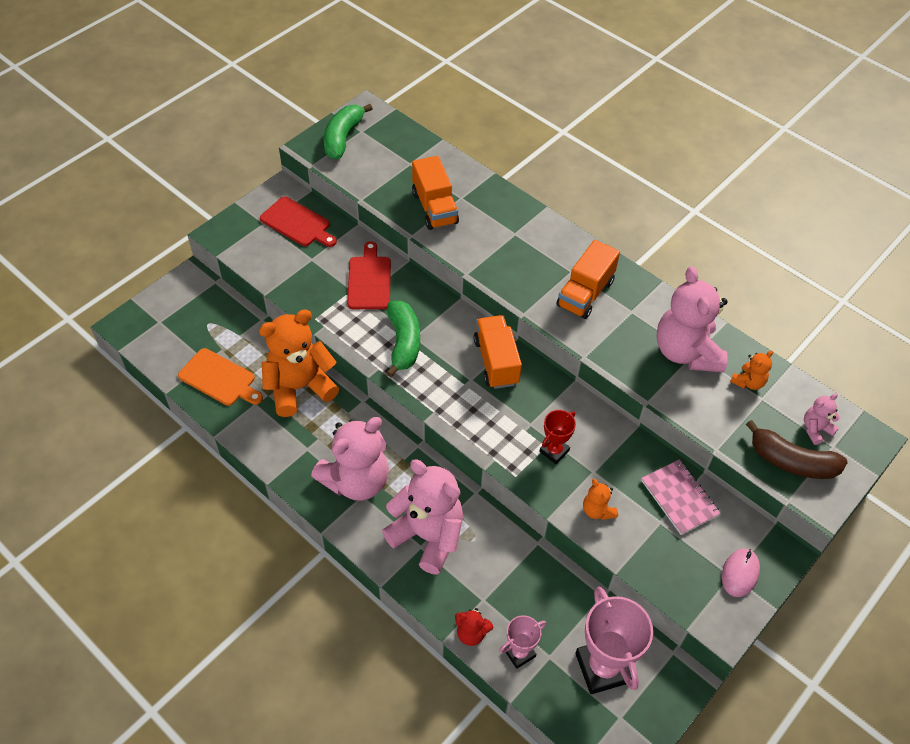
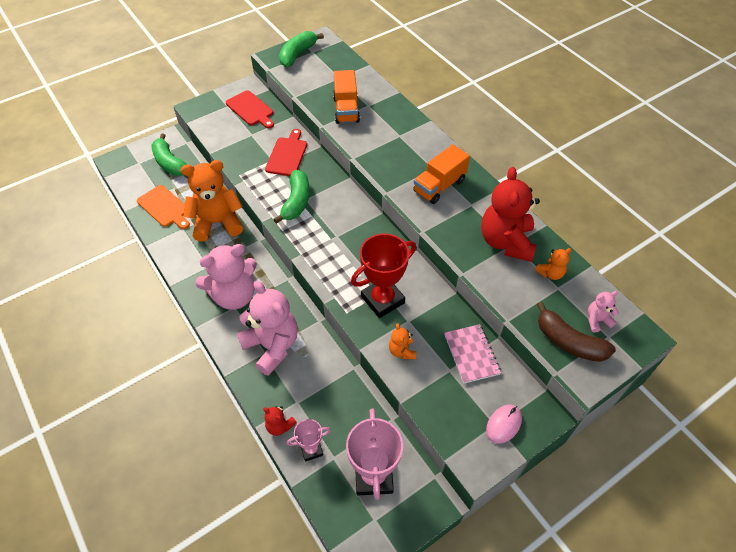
camera: 15 degrees right, 0 degrees up
orange truck [474,315,522,389] -> none
red trophy [539,410,576,464] -> red trophy [351,233,416,318], size x1.84
pink teddy bear [656,266,728,372] -> red teddy bear [481,167,540,262]
none -> green banana [152,133,187,176]

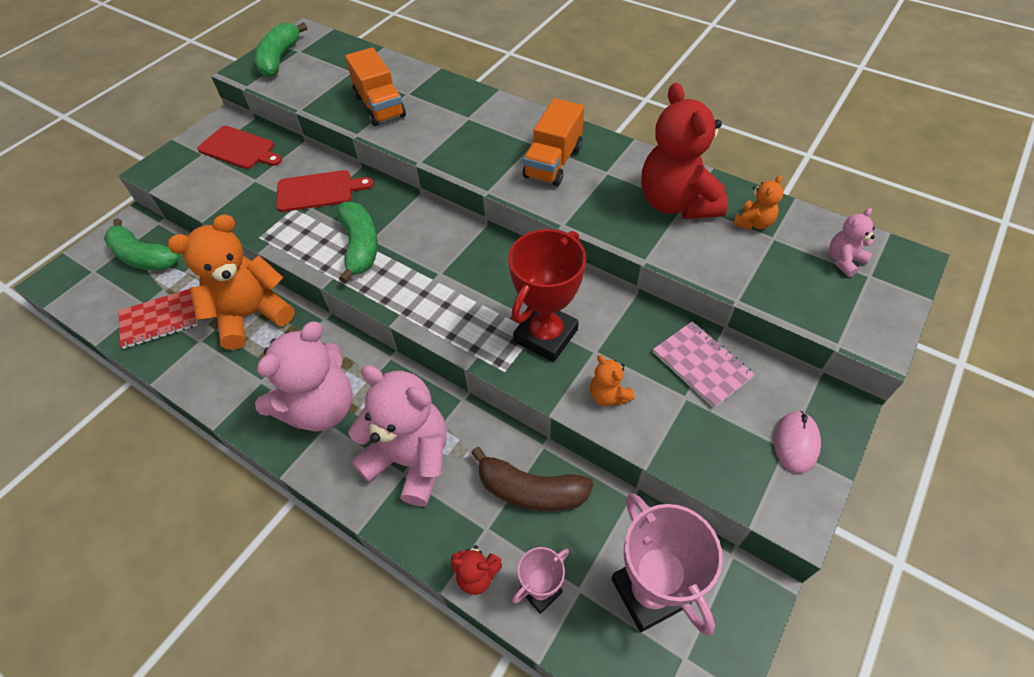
camera: 20 degrees left, 0 degrees up
orange cutting board [137,185,190,229] -> red notebook [118,289,198,349]
red cutting board [265,129,307,176] -> red cutting board turned 90 degrees clockwise [276,170,374,212]
brown banana [536,302,616,362] -> brown banana moved to [471,447,594,512]

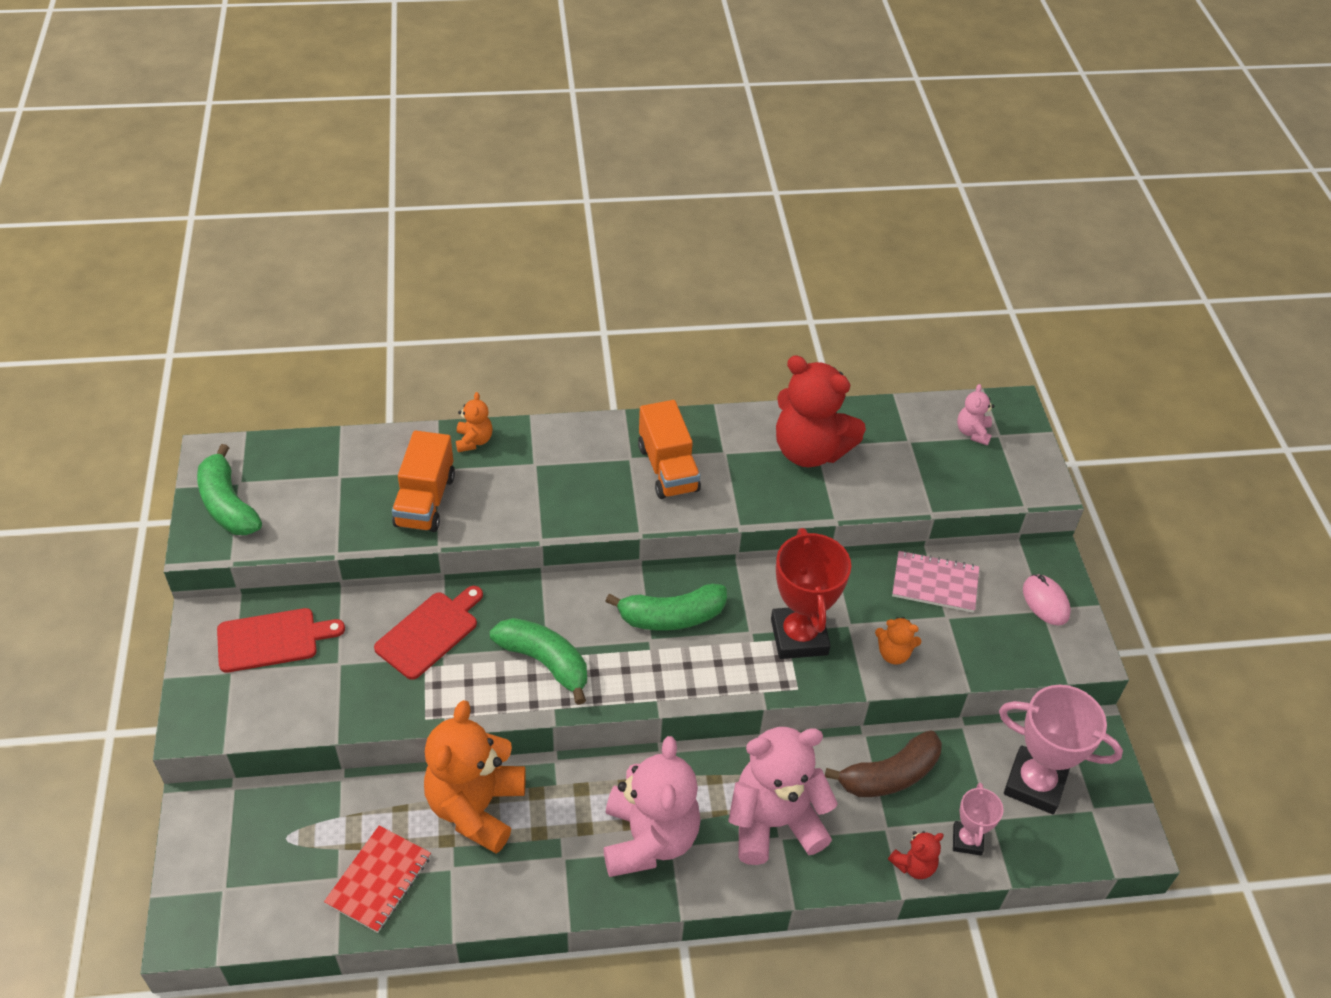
camera: 45 degrees left, 5 degrees down
green banana [104,218,179,271] -> green banana moved to [605,584,727,631]
orange truck [345,47,406,126] -> orange truck turned 75 degrees clockwise [392,430,455,532]
orange teddy bear [733,175,783,230] -> orange teddy bear moved to [456,392,493,452]

